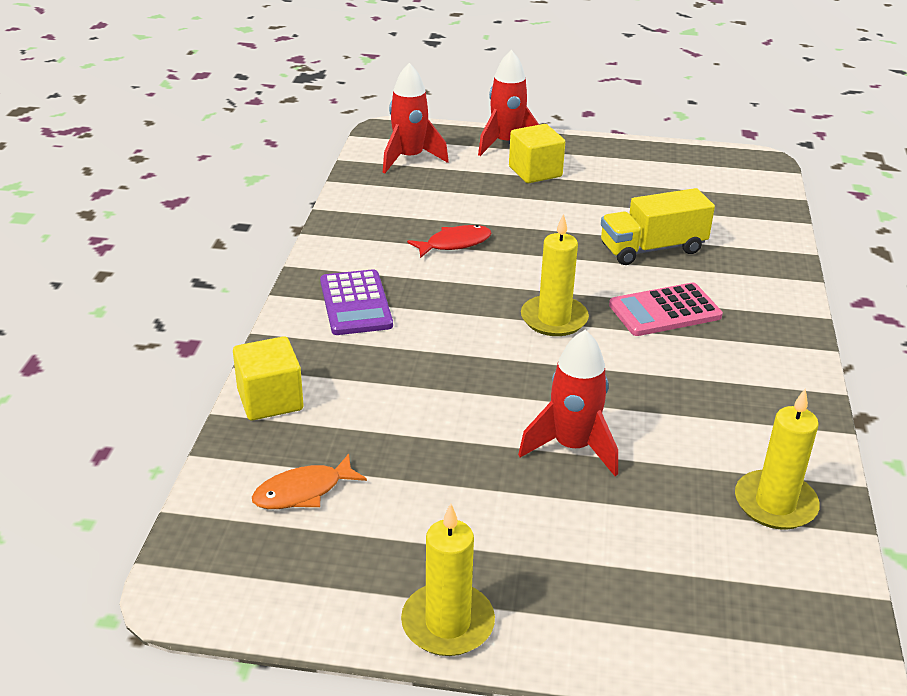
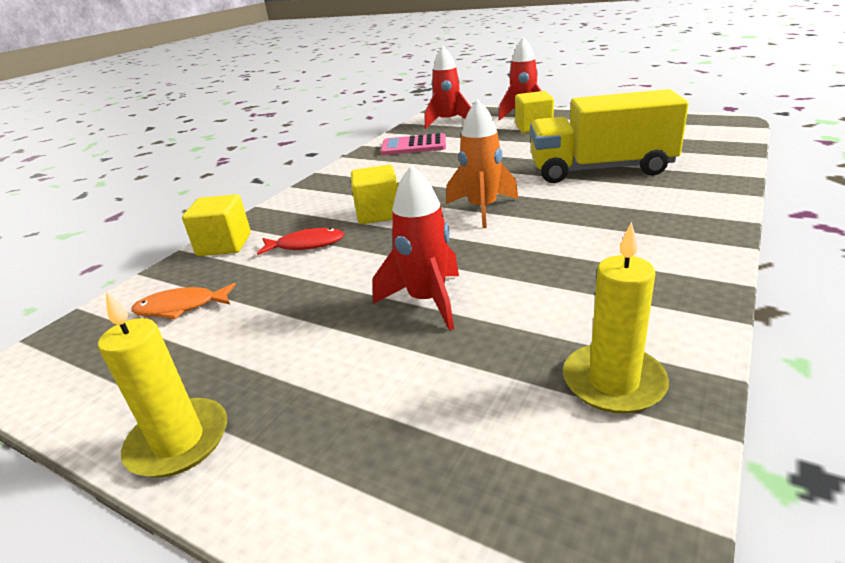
camera: 25 degrees right, 5 degrees down
purple calculator [320,269,393,335] -> none
red fish [407,225,491,258] -> red fish moved to [257,228,344,255]
yellow candle [521,213,589,336] -> orange rocket [446,99,518,228]
yellow truck [601,188,715,265] -> yellow truck [530,89,689,183], size x1.51
pink calculator [609,283,723,336] -> pink calculator moved to [381,133,446,155]
none -> yellow cube [351,165,398,224]

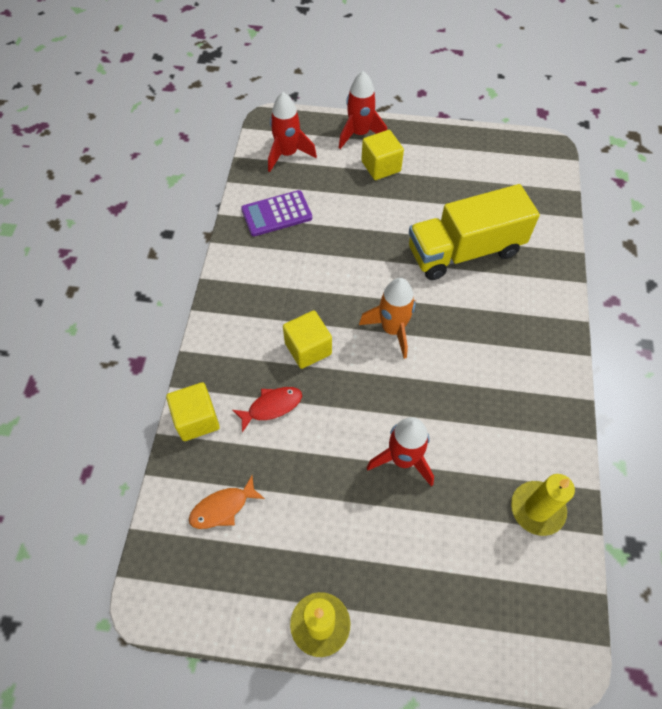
camera: 25 degrees left, 30 degrees up
pink calculator [381,133,446,155] -> purple calculator [241,190,312,236]

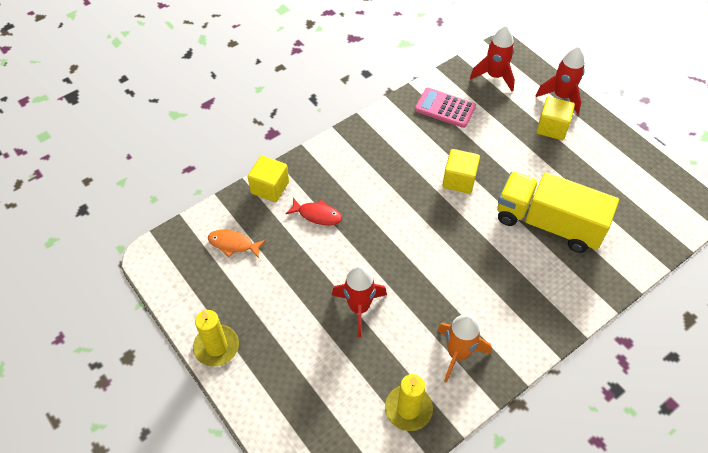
camera: 45 degrees right, 5 degrees down
purple calculator [241,190,312,236] -> pink calculator [415,88,476,128]
yellow cube [283,310,332,369] -> yellow cube moved to [443,149,480,194]
orange rocket [359,278,416,359] -> orange rocket moved to [437,313,491,383]

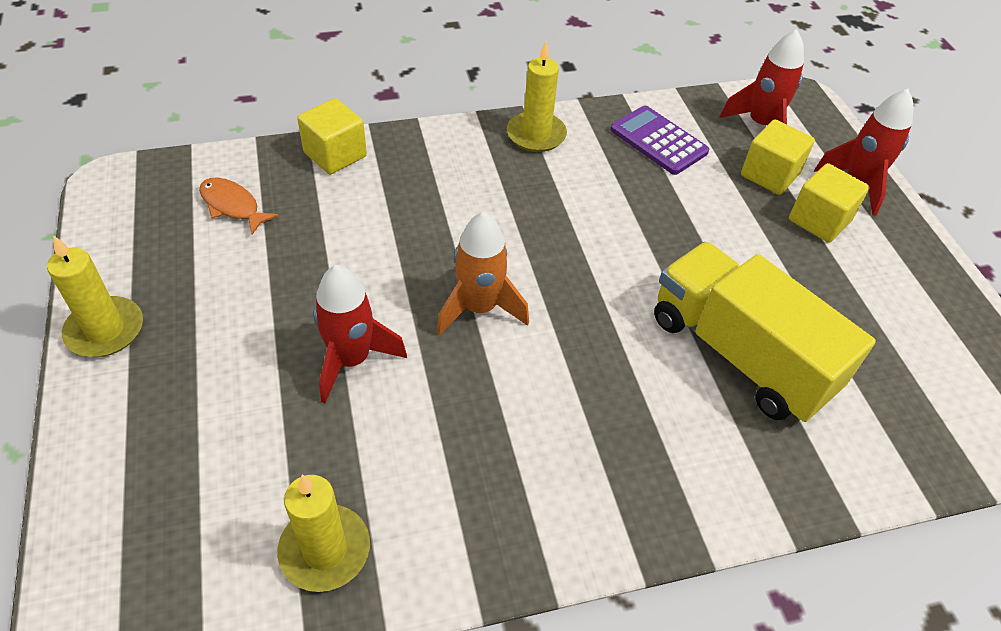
camera: 20 degrees right, 5 degrees down
red fish [285,198,342,225] -> none
pink calculator [415,88,476,128] -> purple calculator [610,106,709,175]
orange rocket [437,313,491,383] -> orange rocket moved to [436,212,529,335]
yellow cube [443,149,480,194] -> yellow cube moved to [741,120,815,195]
none -> yellow candle [507,41,567,152]

